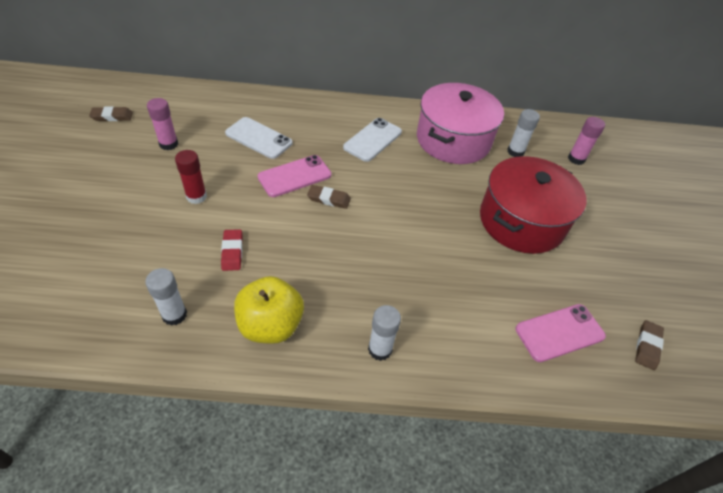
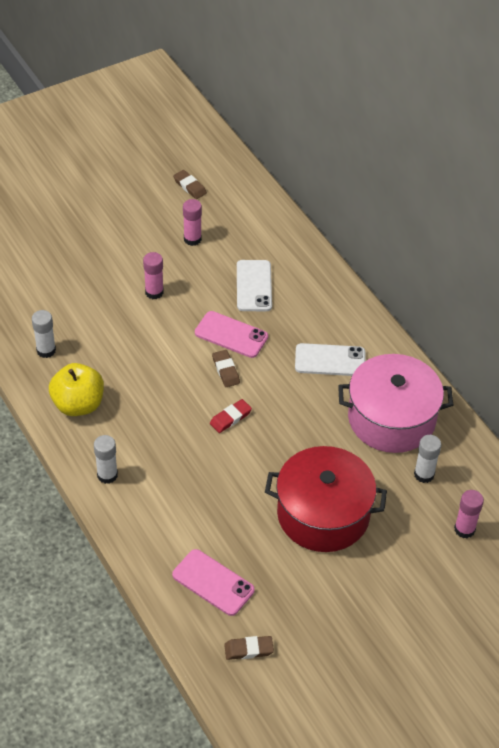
camera: 60 degrees right, 0 degrees up
red glue stick [175,150,207,204] -> pink glue stick [143,252,164,299]
red eraser [221,229,243,271] -> red eraser moved to [210,399,252,433]

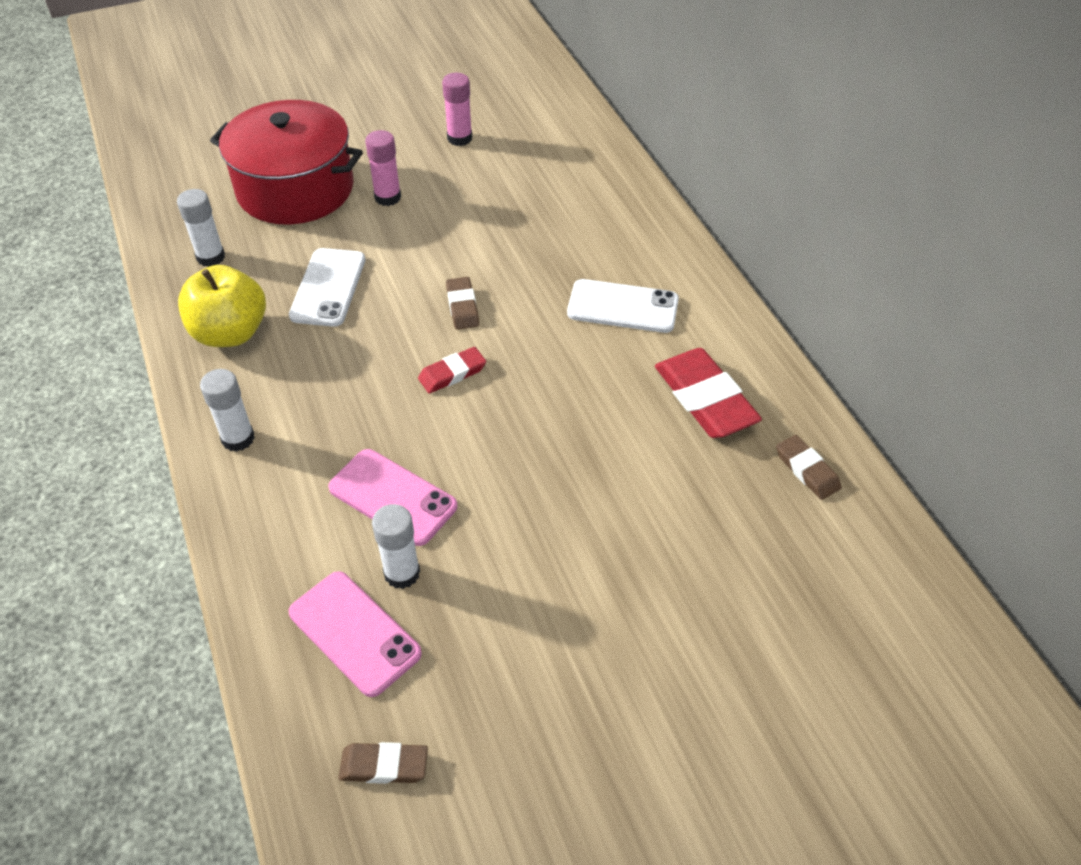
camera: 10 degrees right, 0 degrees up
brown eraser [173,170,207,199] -> brown eraser moved to [776,435,842,500]
pink phone [195,311,268,358] -> pink phone moved to [328,449,457,546]
white phone [237,260,272,311] -> white phone moved to [289,248,365,327]
red pot [265,446,387,552] -> red pot moved to [210,100,363,224]
pink pot [338,354,453,453] -> red eraser [655,348,762,438]
white glue stick [414,435,441,483] -> white glue stick moved to [372,504,420,589]
pink glue stick [454,490,484,538] -> none

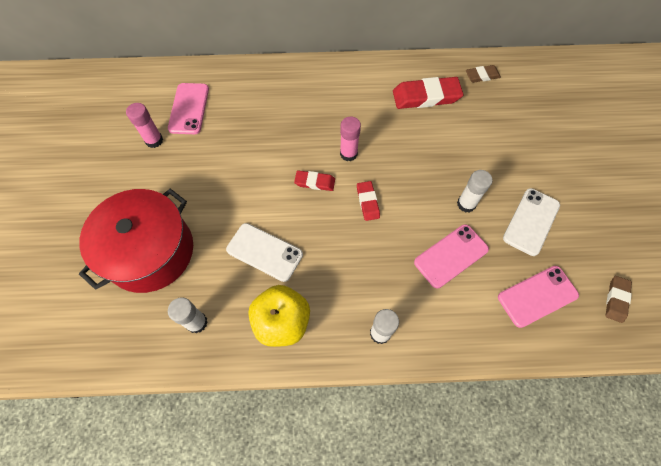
camera: 70 degrees left, 15 degrees up
pink glue stick [365,130,401,206] -> pink glue stick moved to [340,116,361,161]
white glue stick [372,504,420,589] -> white glue stick moved to [457,170,493,213]
brown eraser [446,277,479,330] -> red eraser [294,170,335,191]
white phone [567,279,679,333] -> white phone moved to [503,188,560,256]
none -> pink phone [168,83,209,134]

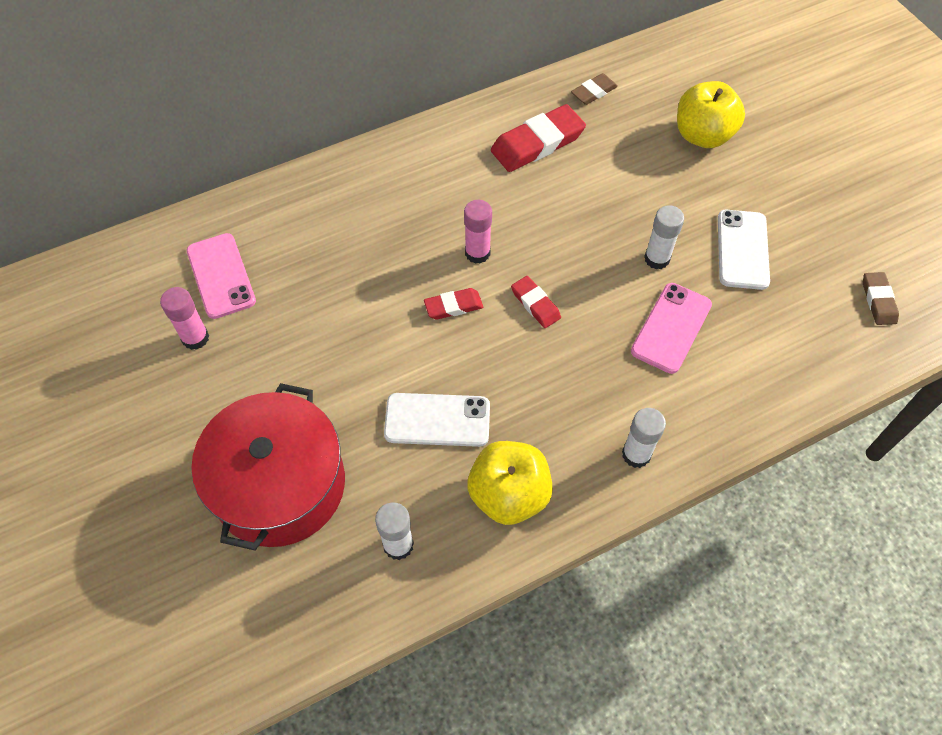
camera: 25 degrees left, 5 degrees down
pink phone [498,266,579,328] -> none
none -> yellow apple [677,81,745,148]

